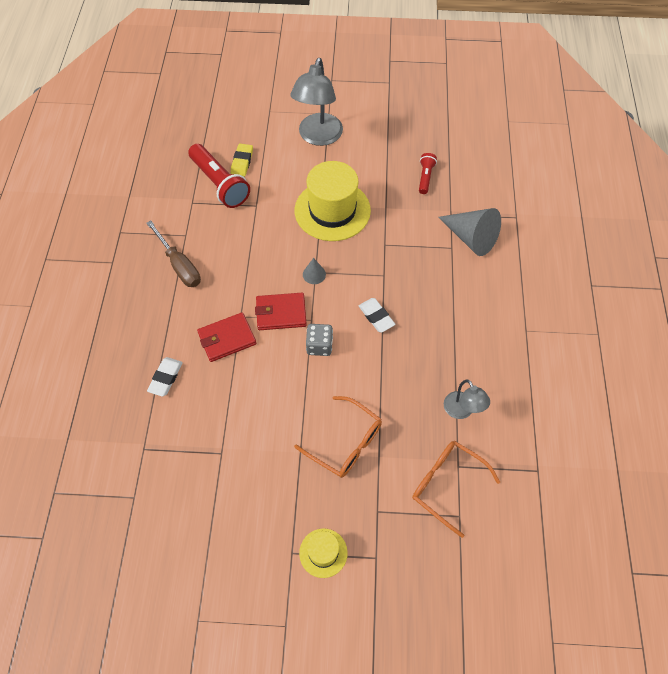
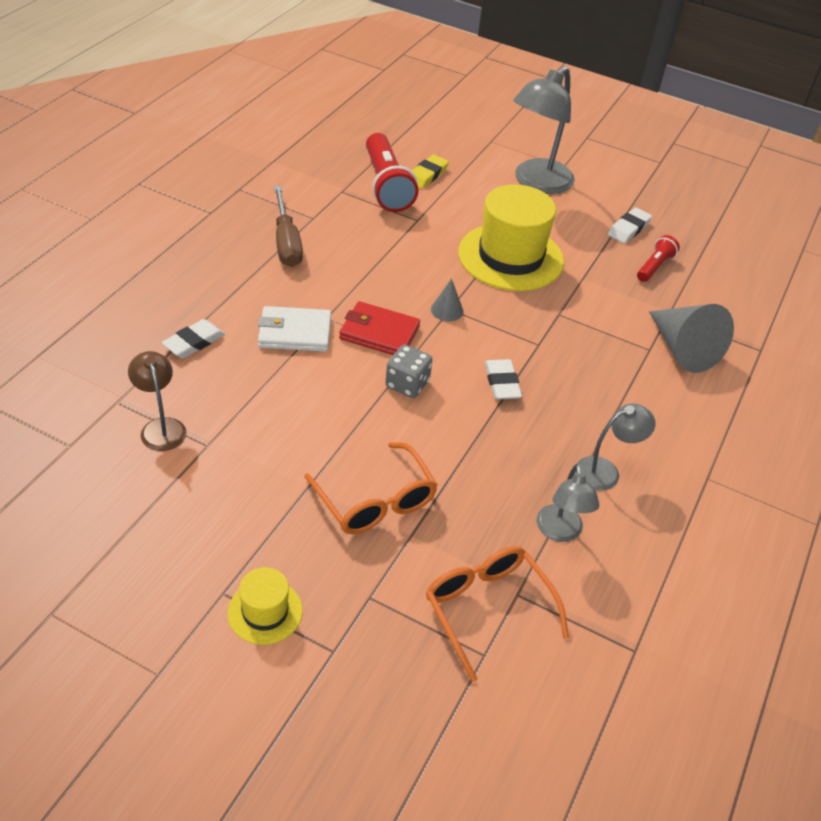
camera: 20 degrees right, 15 degrees down
red wallet [197,312,256,362] -> white wallet [258,306,331,352]
none -> brown lamp [128,351,187,451]
none -> grey lamp [575,403,655,491]
none -> white eraser [608,208,652,243]

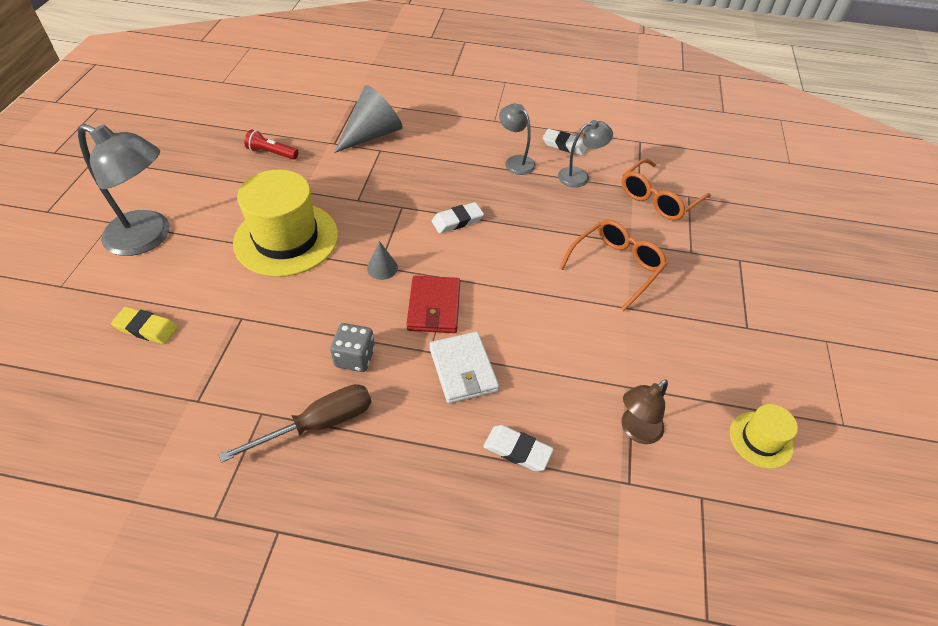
camera: 105 degrees left, 5 degrees up
yellow hat [228,567,303,645] -> yellow hat moved to [730,404,798,469]
red flashlight [366,133,418,212] -> none
grey dice [385,344,433,398] -> grey dice moved to [330,323,375,372]
white eraser [608,208,652,243] -> white eraser moved to [543,129,587,156]

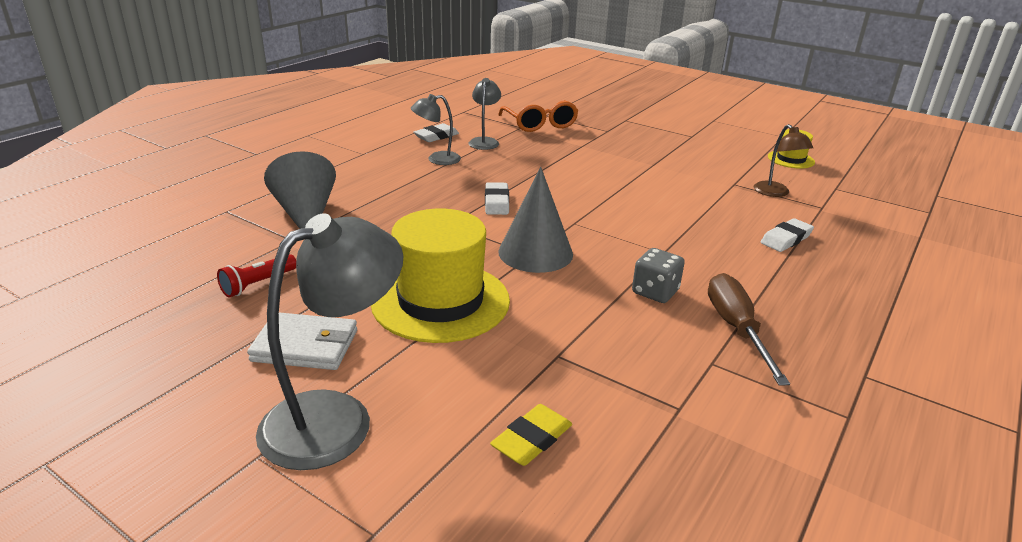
camera: 65 degrees left, 20 degrees down
grey cone [367,241,398,280] -> grey cone [498,167,573,273], size x2.10
red wallet [406,276,460,333] -> none
white wallet [429,332,499,404] -> white wallet moved to [247,312,357,370]
orange glasses [559,219,667,311] -> none

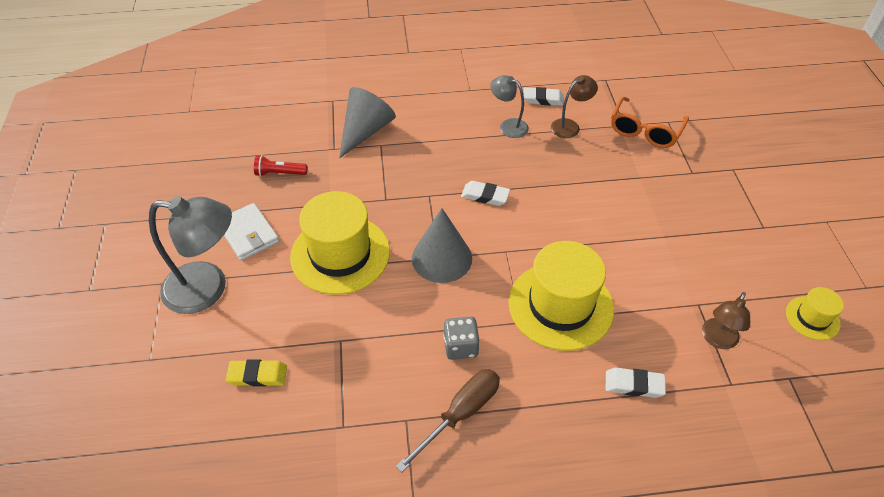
camera: 50 degrees right, 20 degrees up
grey lamp [468,78,501,150] -> brown lamp [551,75,598,138]
white eraser [485,182,509,215] -> white eraser turned 60 degrees clockwise [461,181,510,206]
none -> yellow hat [509,241,614,351]

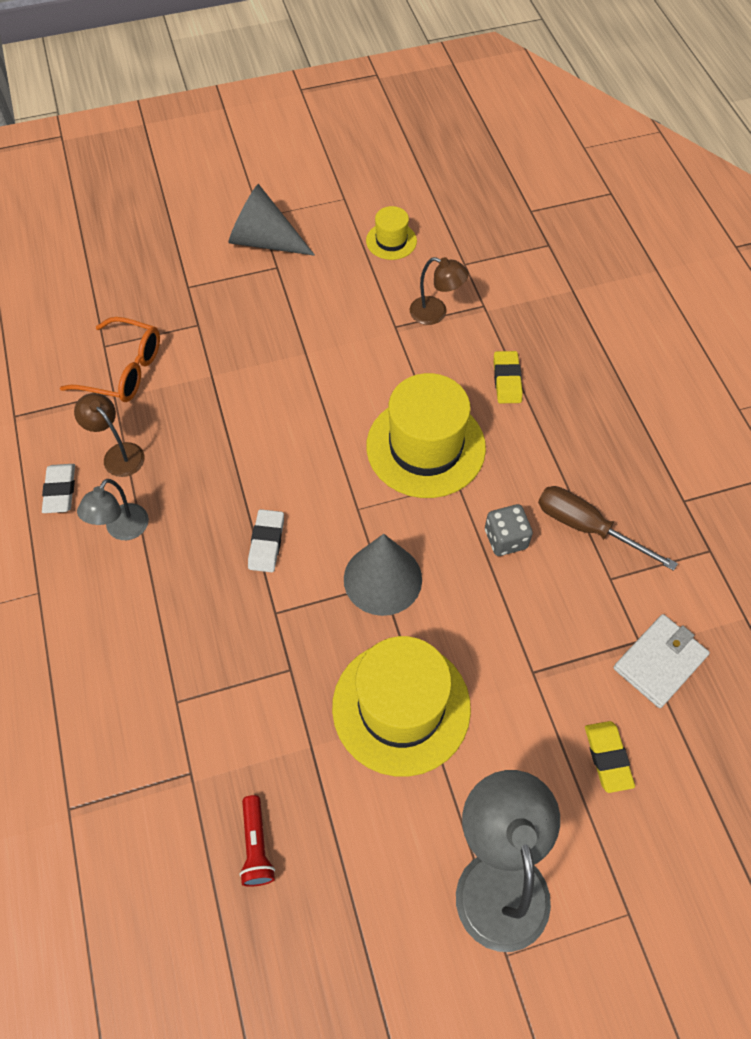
camera: 100 degrees left, 10 degrees up
white wallet [224,203,279,261] -> white wallet moved to [613,614,710,708]
grey cone [339,87,396,158] -> grey cone moved to [228,184,315,256]
white eraser [606,367,666,398] -> yellow eraser [494,351,523,403]

